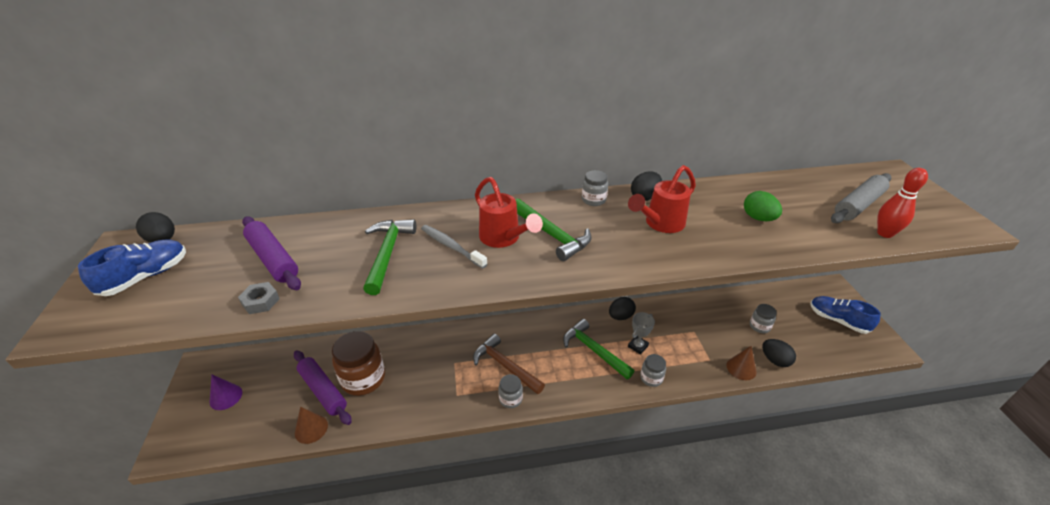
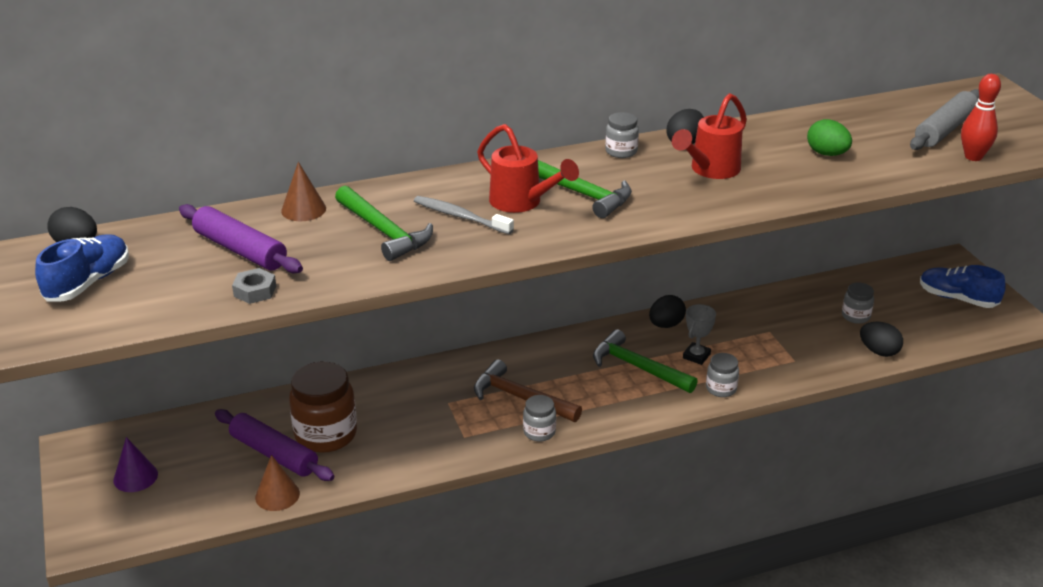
camera: 10 degrees left, 5 degrees down
green hammer [363,219,416,295] -> green hammer turned 150 degrees clockwise [335,186,433,261]
brown cone [727,346,757,380] -> brown cone moved to [281,162,326,221]

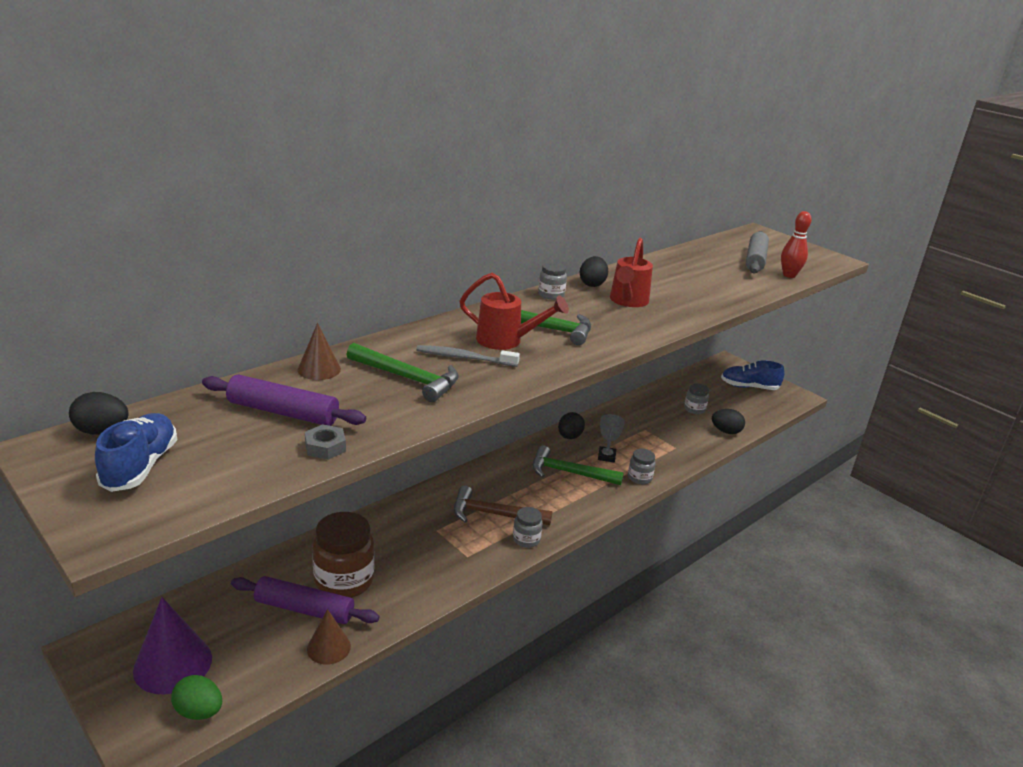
camera: 25 degrees left, 5 degrees down
purple cone [113,437,158,492] -> purple cone [133,597,212,694], size x1.66
green egg [807,119,852,156] -> green egg moved to [171,675,222,720]

